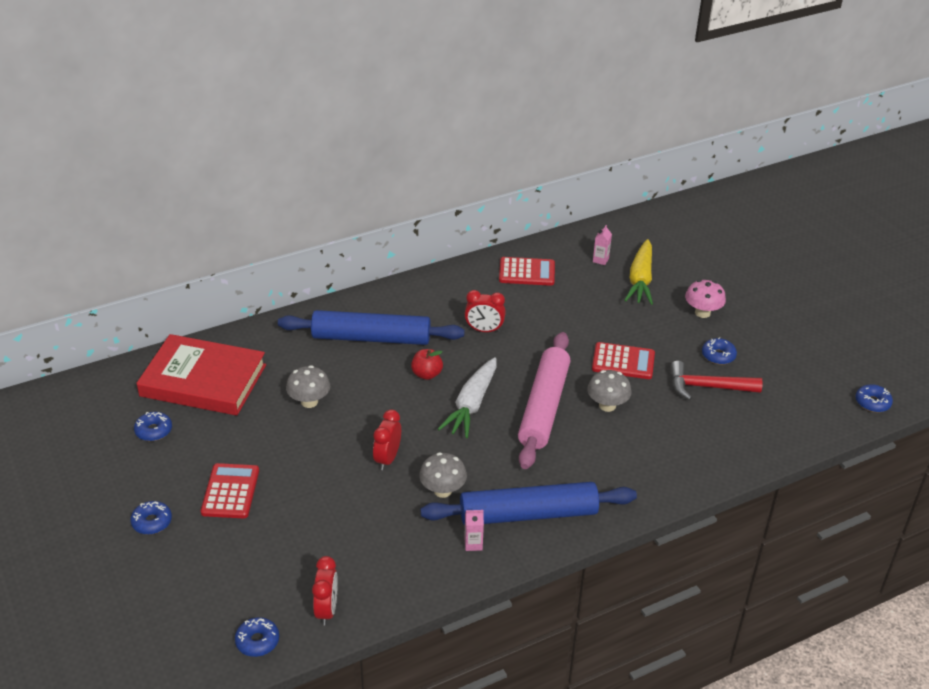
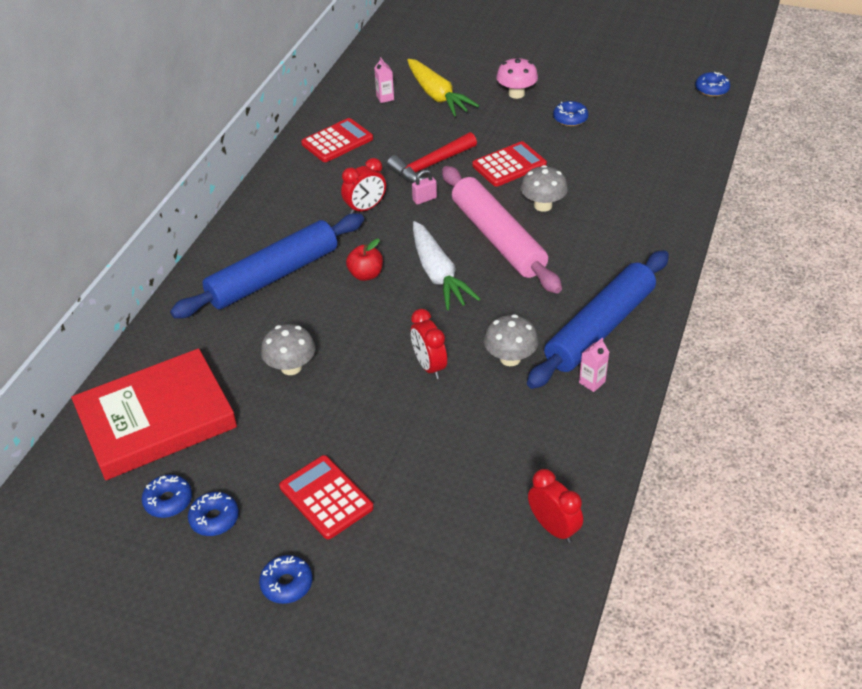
camera: 40 degrees left, 5 degrees up
blue donut [235,617,279,657] -> blue donut moved to [188,492,239,536]
red hammer [670,361,763,400] -> red hammer moved to [387,132,477,183]
none -> pink padlock [412,170,437,205]

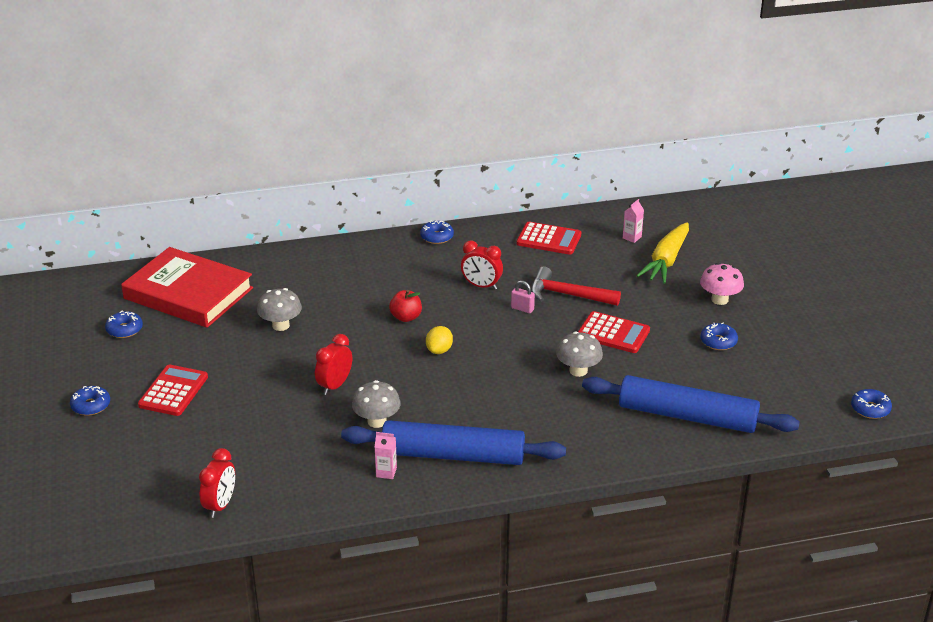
camera: 55 degrees right, 10 degrees down
blue rolling pin [170,213,364,318] -> blue rolling pin moved to [582,375,800,433]
blue donut [188,492,239,536] -> blue donut moved to [420,221,454,244]
white carrot [413,221,481,310] -> yellow lemon [426,326,453,354]
pink rolling pin [442,166,562,294] -> none

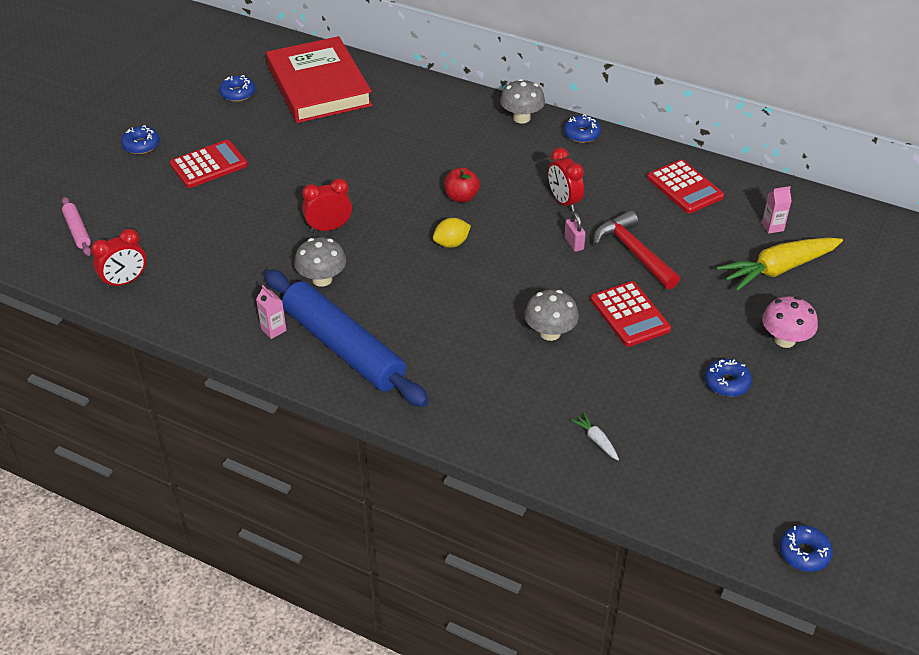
camera: 40 degrees right, 10 degrees up
grey mushroom [257,288,302,331] -> grey mushroom moved to [500,79,545,124]
blue rolling pin [582,375,800,433] -> white carrot [571,413,619,460]
none -> pink rolling pin [62,197,91,256]

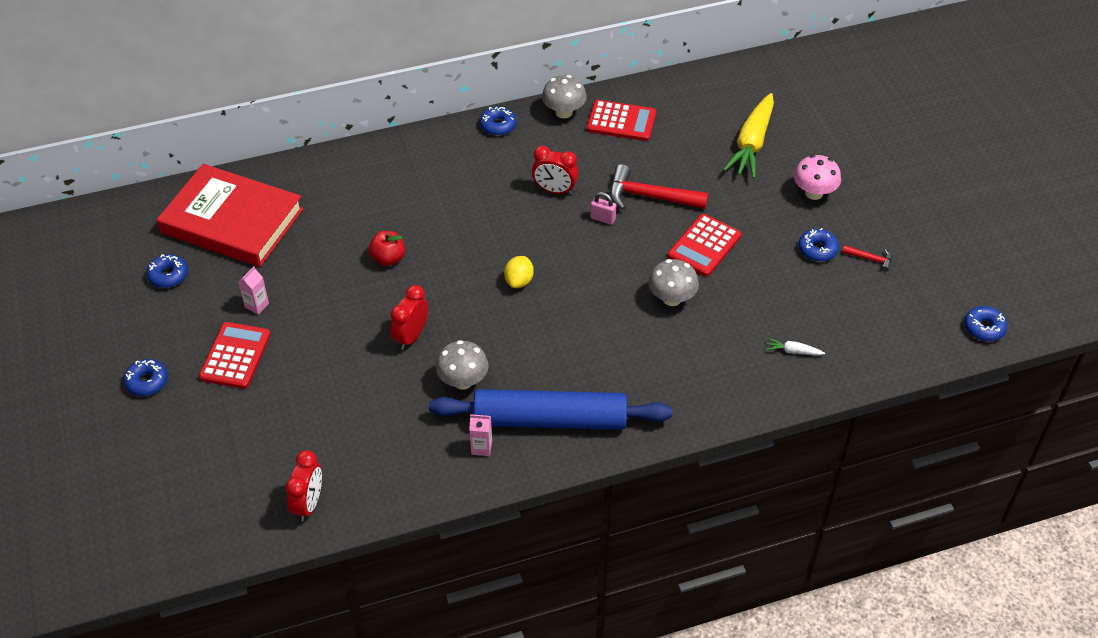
camera: 45 degrees left, 5 degrees up
pink rolling pin [62,197,91,256] -> none
red apple [444,168,480,203] -> red apple moved to [369,231,405,266]
grey mushroom [500,79,545,124] -> grey mushroom moved to [542,75,587,118]
red calculator [590,281,671,347] -> red calculator turned 105 degrees clockwise [668,214,741,277]
pink carton [762,186,792,234] -> pink carton moved to [238,266,269,314]
none -> red hammer [842,245,892,272]

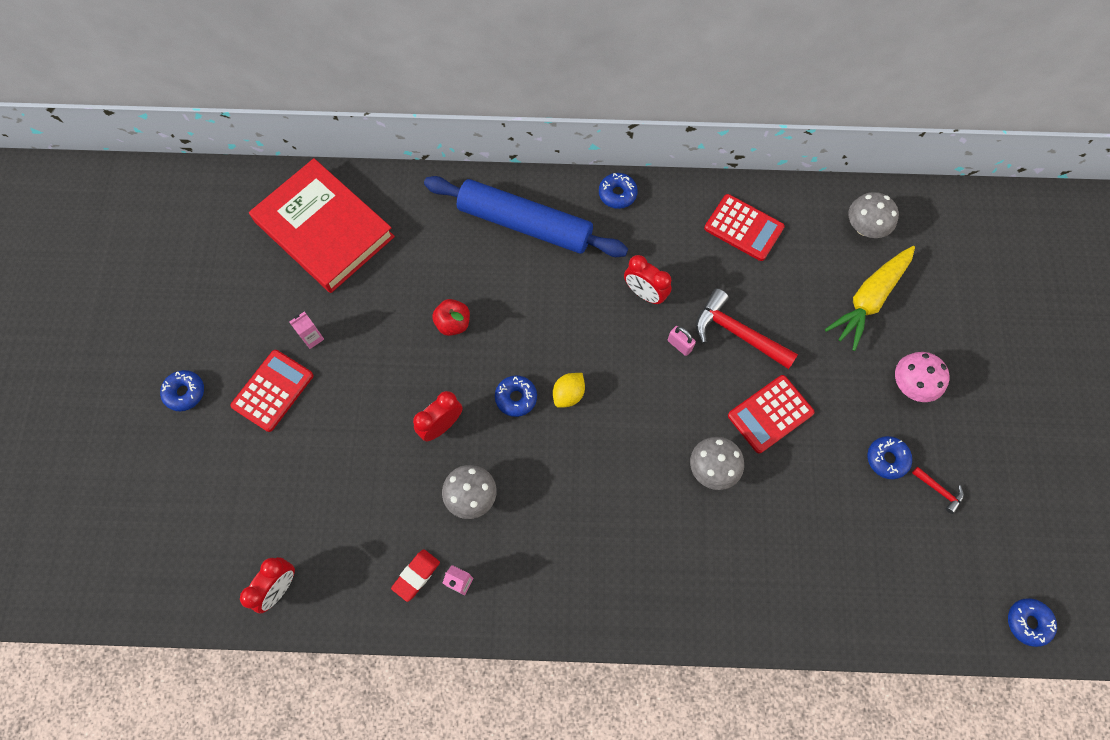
camera: 20 degrees right, 20 degrees up
blue donut [146,254,188,288] -> blue donut moved to [495,375,537,417]
blue rolling pin [429,389,672,430] -> blue rolling pin moved to [424,176,628,257]
grey mushroom [542,75,587,118] -> grey mushroom moved to [849,192,899,238]
white carrot [766,338,825,355] -> none
none -> red eraser [391,549,440,602]

